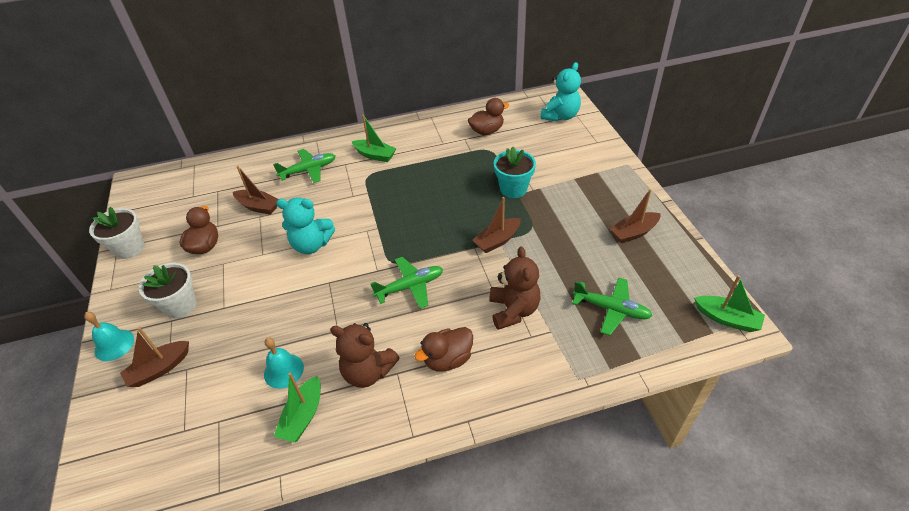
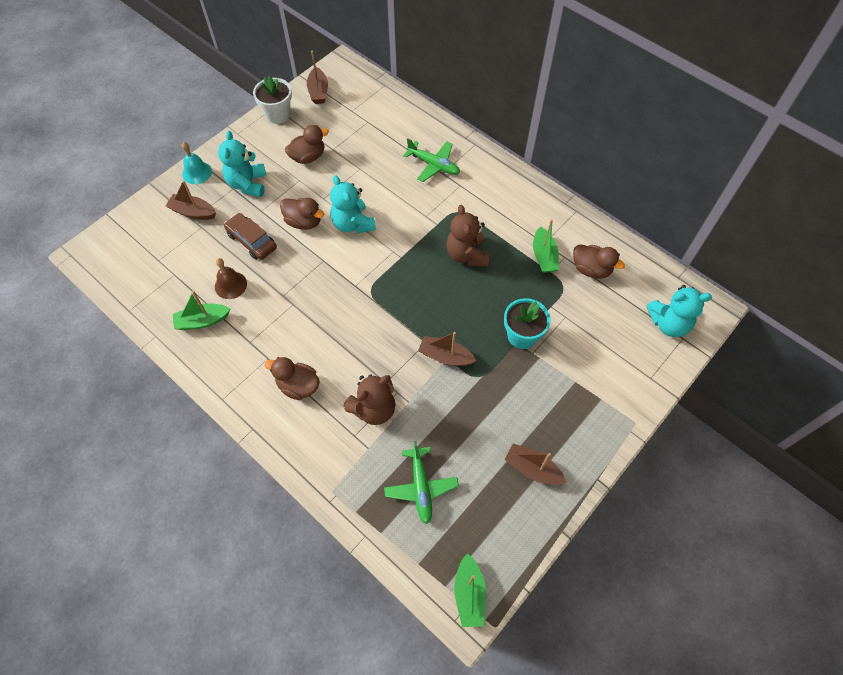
camera: 55 degrees right, 15 degrees up
white flower pot [139,263,197,319] -> turquoise teddy bear [218,131,266,197]
brown boat [233,166,278,215] -> brown boat moved to [307,51,328,104]
turquoise bell [264,338,304,389] -> brown bell [215,258,247,299]
brown teddy bear [330,323,400,388] -> brown teddy bear moved to [446,205,489,266]
green boat [352,115,396,162] -> green boat moved to [533,219,559,273]
green plane [371,257,443,309] -> none
none -> brown car [224,213,277,260]
none -> brown duck [280,198,324,230]

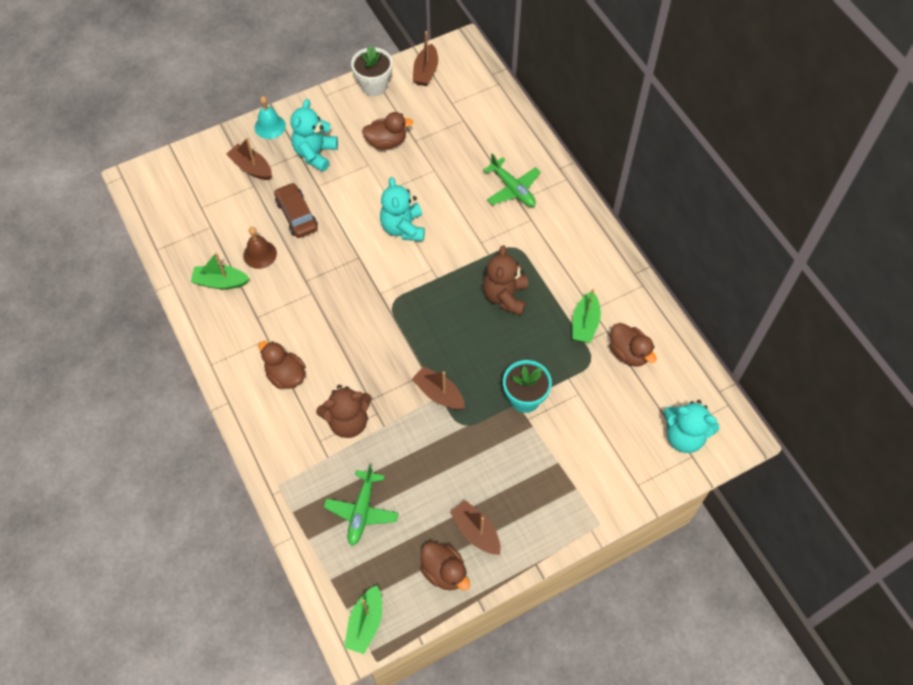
camera: 20 degrees right, 0 degrees up
brown duck [280,198,324,230] -> brown duck moved to [420,542,470,590]

